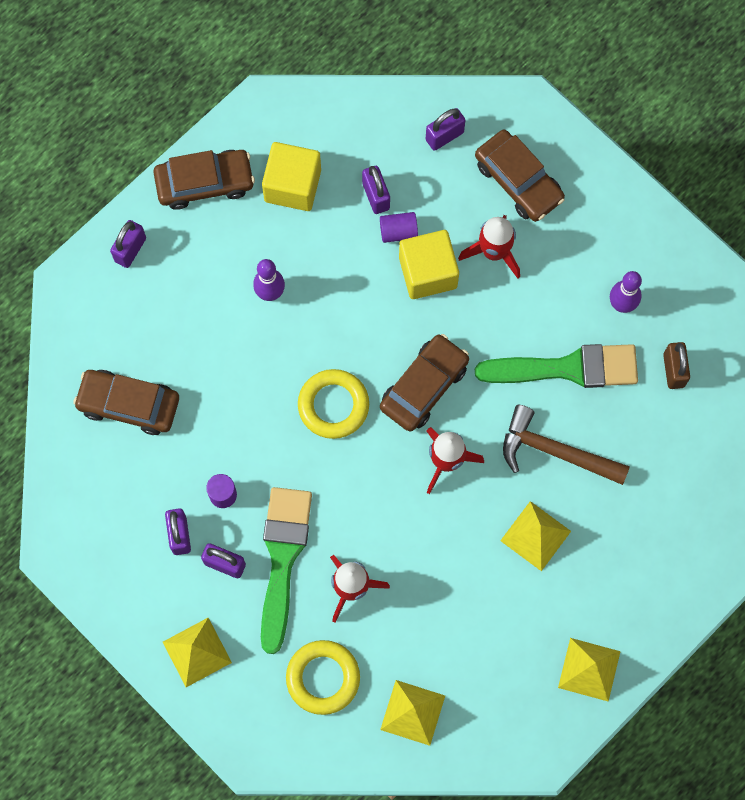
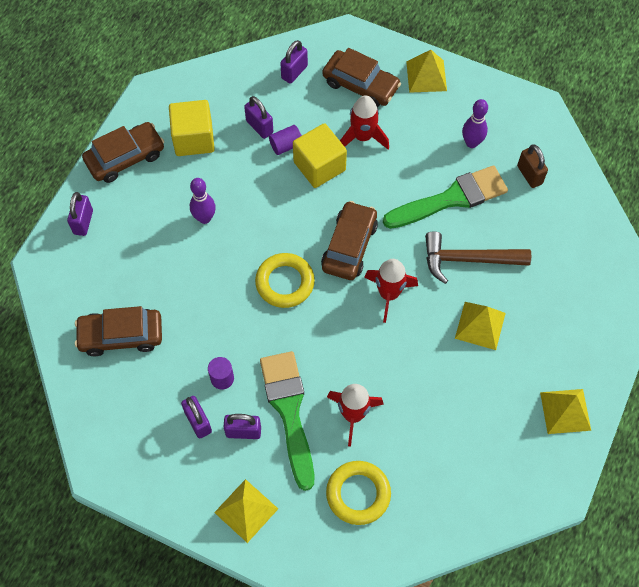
camera: 20 degrees left, 10 degrees down
yellow pyramid [380,680,445,746] -> yellow pyramid moved to [406,50,447,93]

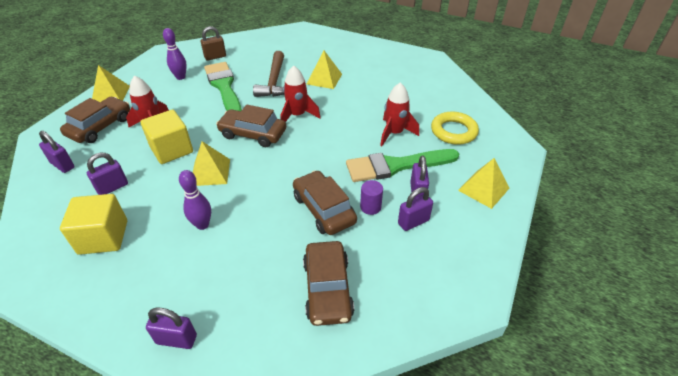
camera: 90 degrees left, 20 degrees down
brown car [82,122,164,183] -> brown car moved to [293,171,357,235]
yellow ring [255,253,315,308] -> none
purple cylinder [269,125,302,155] -> none
yellow pyramid [540,389,591,434] -> yellow pyramid moved to [193,141,230,186]

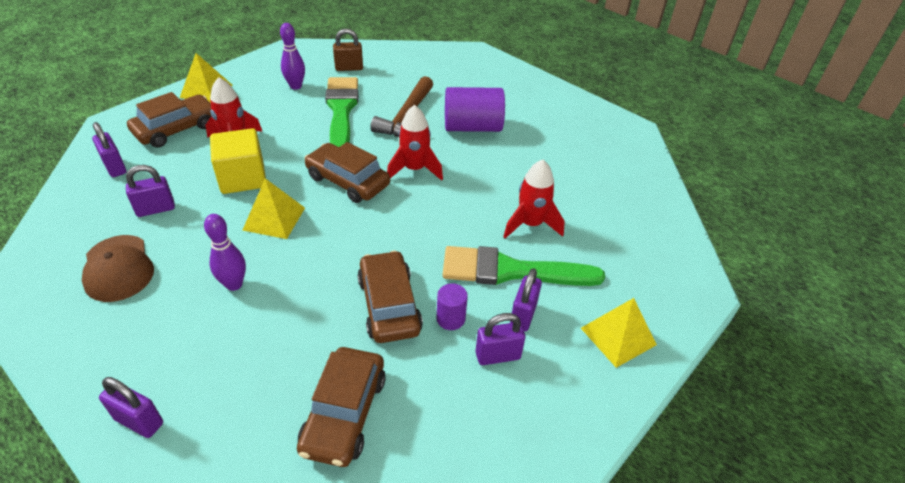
camera: 15 degrees right, 0 degrees up
yellow cube [60,194,127,255] -> brown cap [82,235,154,302]
yellow pyramid [307,50,342,89] -> purple cylinder [445,87,505,132]
yellow ring [431,112,479,145] -> none

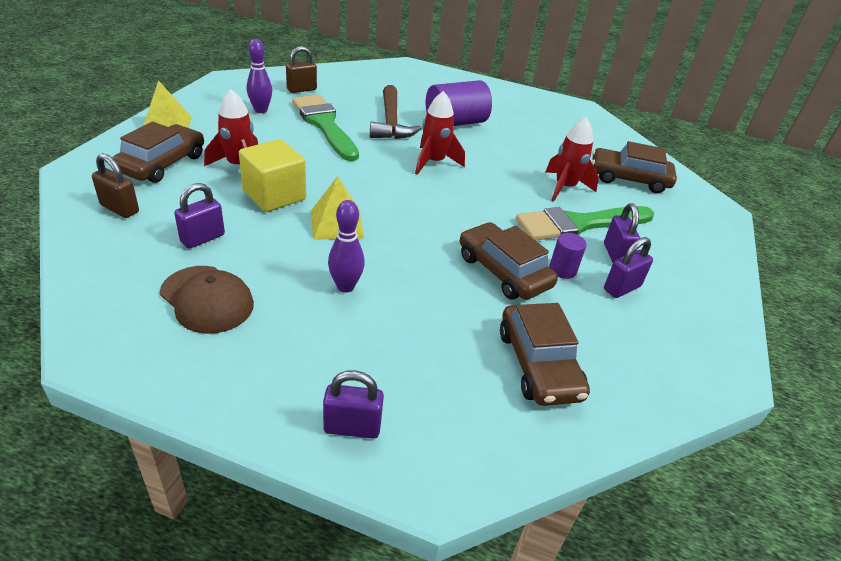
camera: 25 degrees left, 5 degrees down
purple padlock [92,122,126,177] -> brown padlock [92,153,139,218]
brown car [305,142,390,203] -> brown car moved to [592,141,677,193]
yellow pyramid [581,298,657,368] -> none

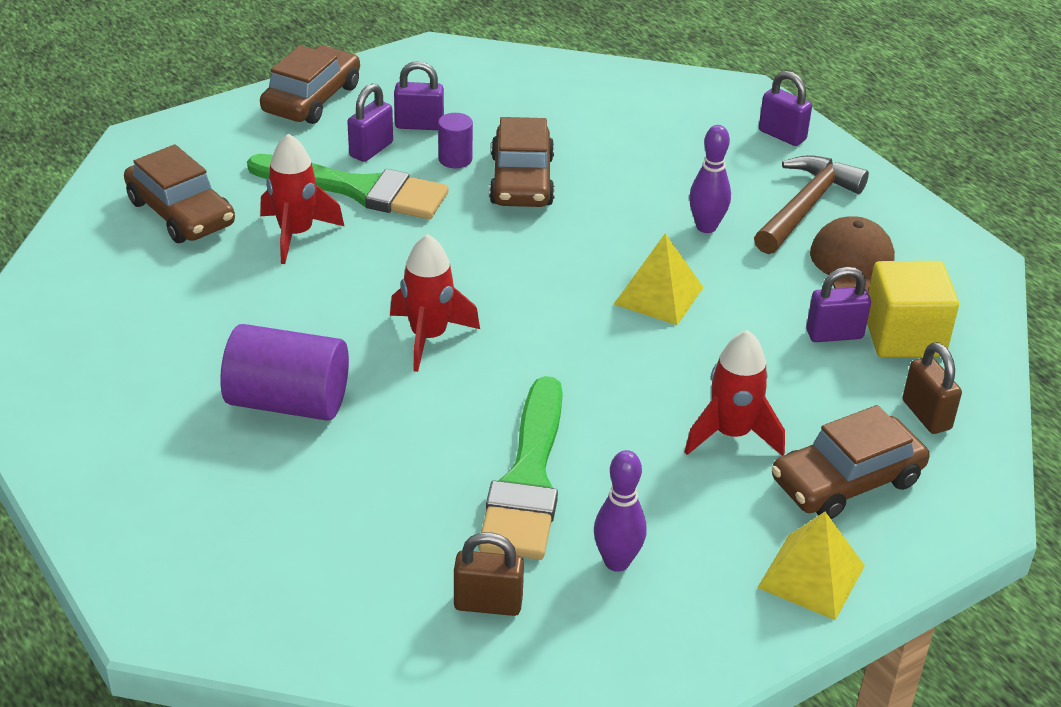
camera: 140 degrees left, 0 degrees up
yellow cube [239,139,306,212] -> yellow cube moved to [867,261,959,357]
brown hammer [370,85,422,139] -> brown hammer moved to [754,155,869,254]
brown car [500,303,590,406] -> brown car moved to [260,45,360,124]

